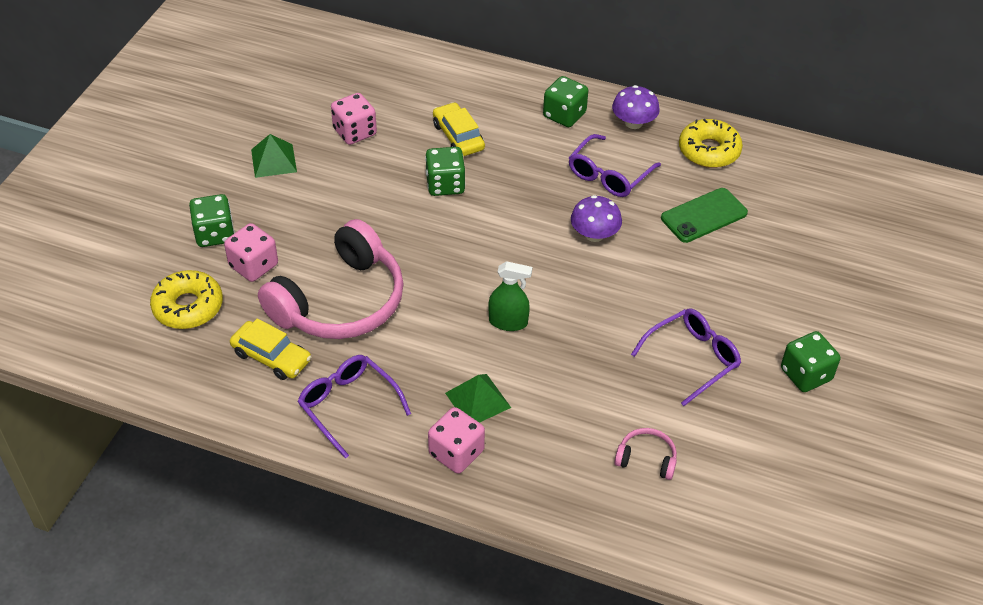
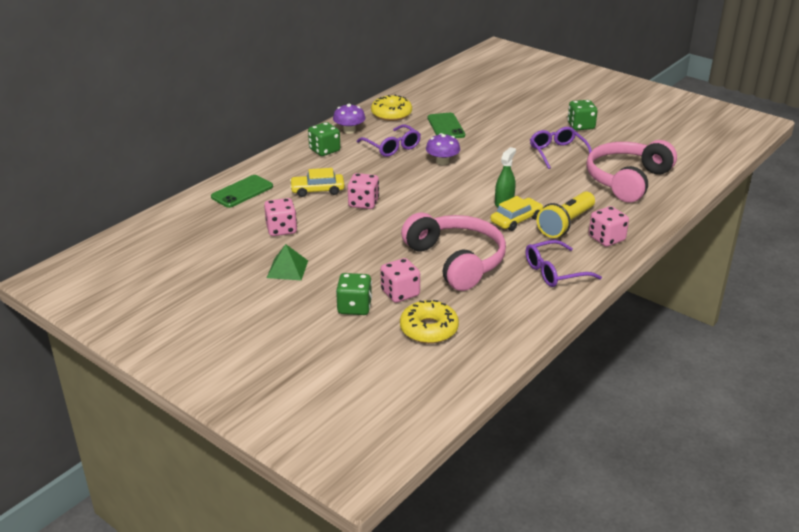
camera: 70 degrees left, 15 degrees down
yellow car [230,318,311,380] -> yellow car moved to [490,196,543,231]
green dice [425,147,465,196] -> pink dice [348,173,379,209]
green pyramid [445,374,511,423] -> yellow flashlight [537,191,595,238]
pink headphones [614,428,677,480] -> pink headphones [586,140,677,203], size x2.44
none -> green phone [211,175,273,208]

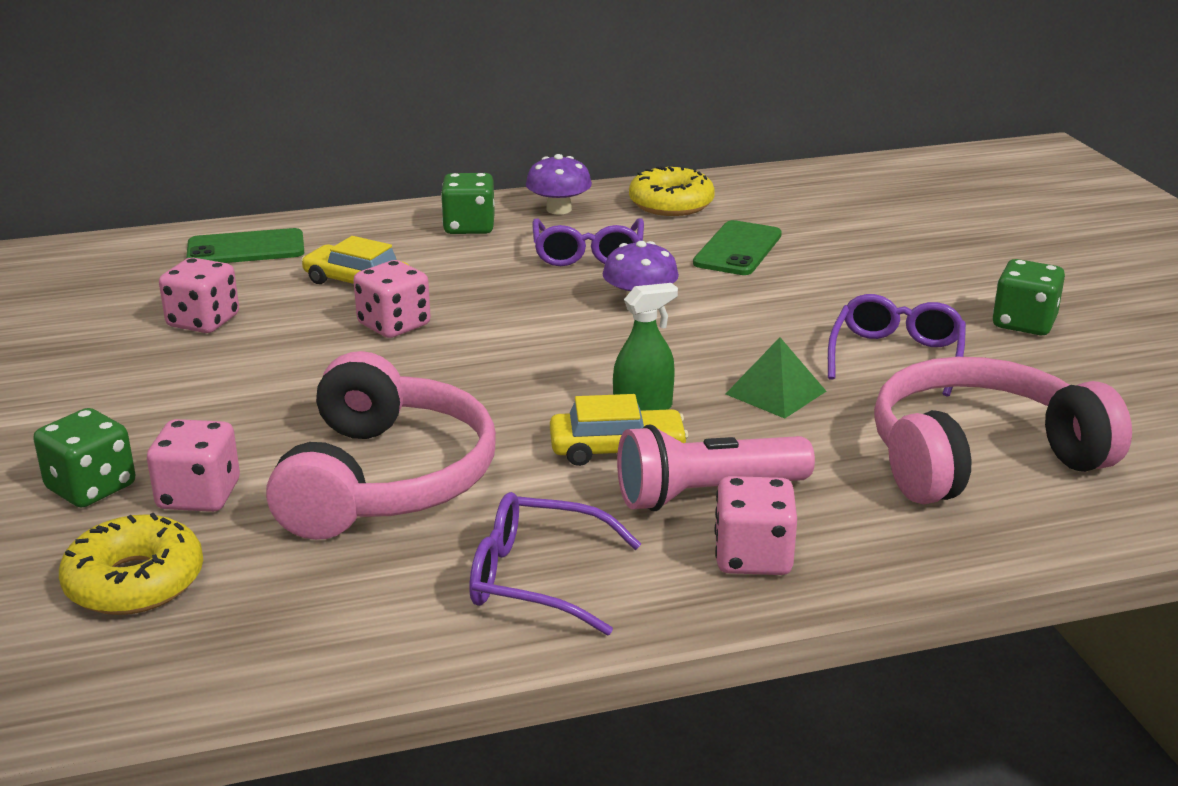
camera: 35 degrees right, 5 degrees down
green pyramid [267,244,308,280] -> green pyramid moved to [726,337,826,419]
yellow flashlight [537,191,595,238] -> pink flashlight [617,424,815,511]

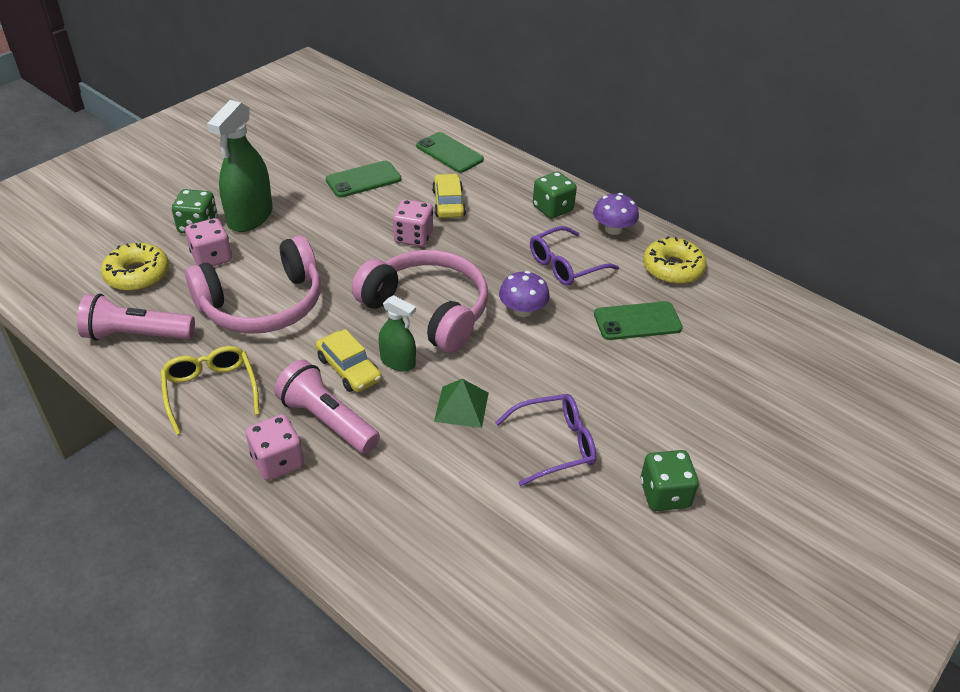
camera: 55 degrees right, 15 degrees up
pink dice [159,258,239,333] -> green phone [326,161,401,197]
purple glasses [469,492,641,636] -> yellow glasses [160,346,260,435]
pink headphones [874,357,1132,504] -> pink headphones moved to [352,250,488,353]
none -> pink flashlight [77,294,195,341]
none -> green spray bottle [207,100,273,232]

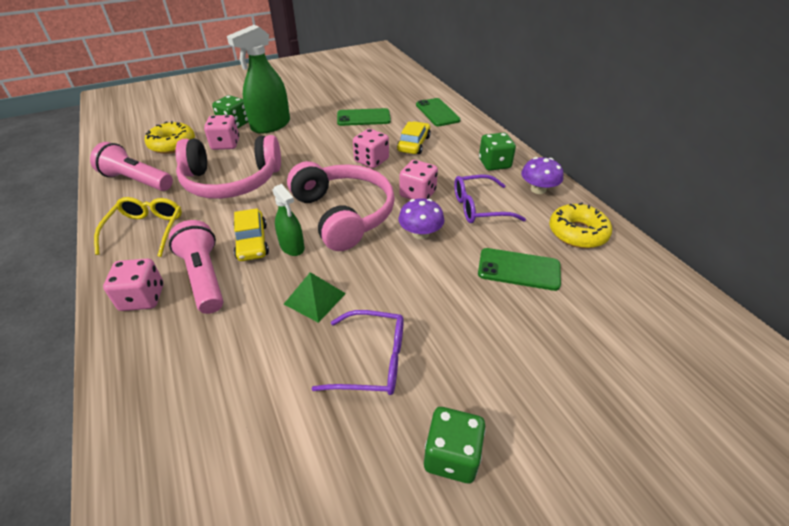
camera: 25 degrees right, 0 degrees up
none -> pink dice [399,160,438,200]

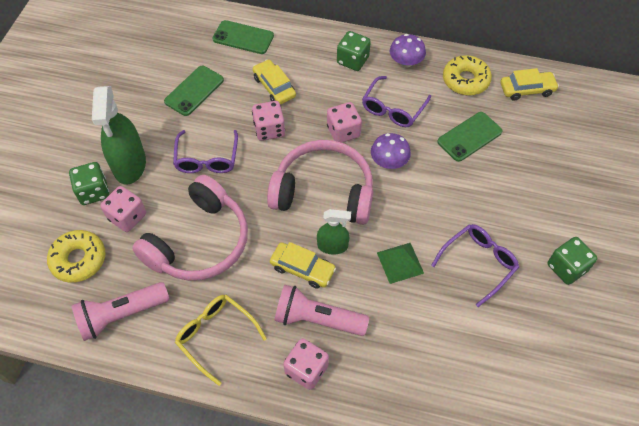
camera: 50 degrees left, 15 degrees up
none -> purple glasses [173,130,238,173]
none -> yellow car [500,68,559,101]

